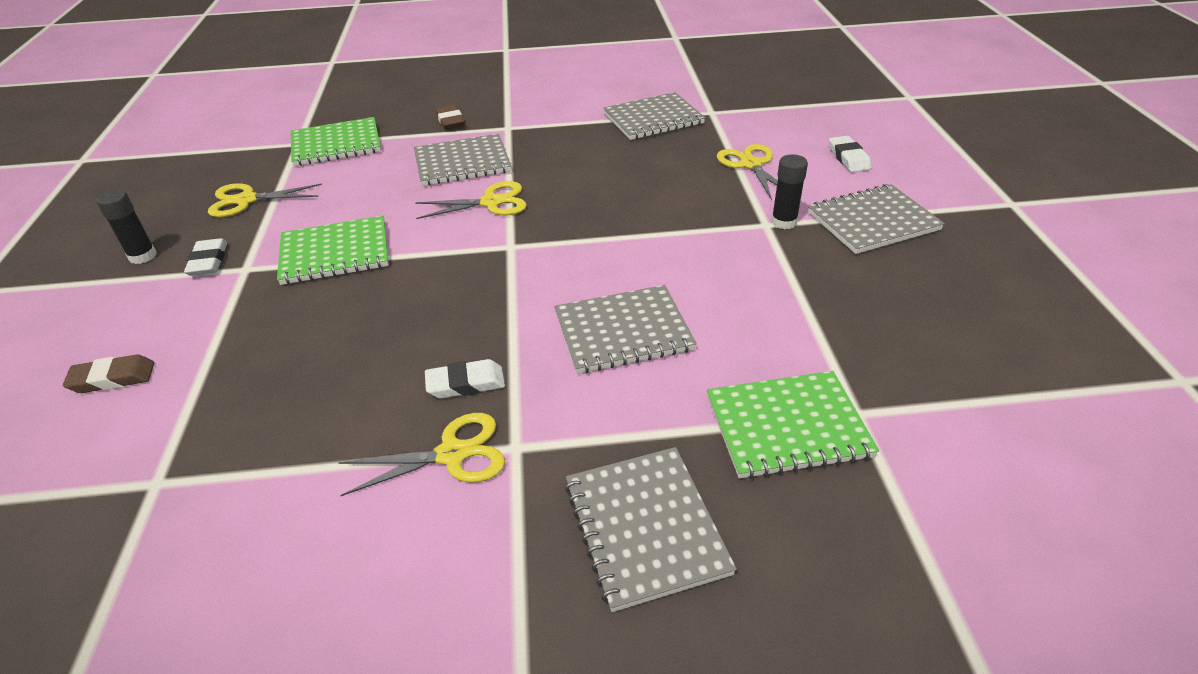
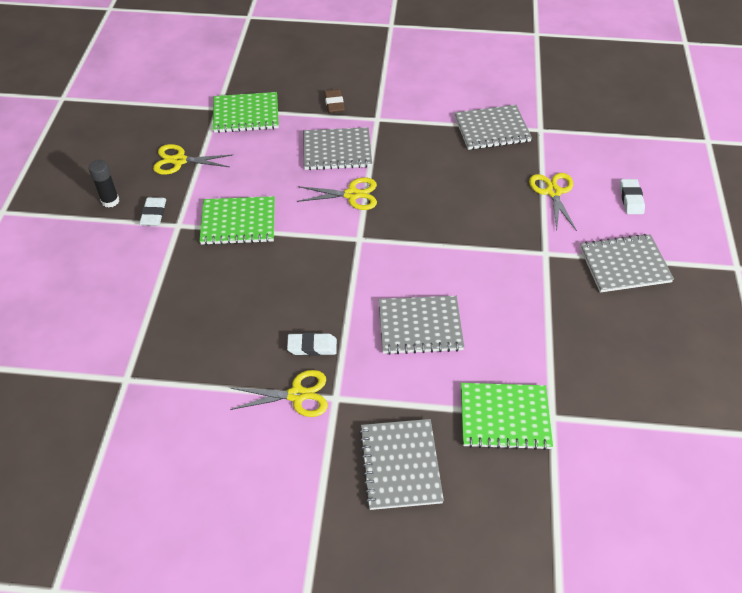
camera: 10 degrees right, 10 degrees up
brown eraser [63,355,154,393] -> none
black glue stick [771,154,808,229] -> none

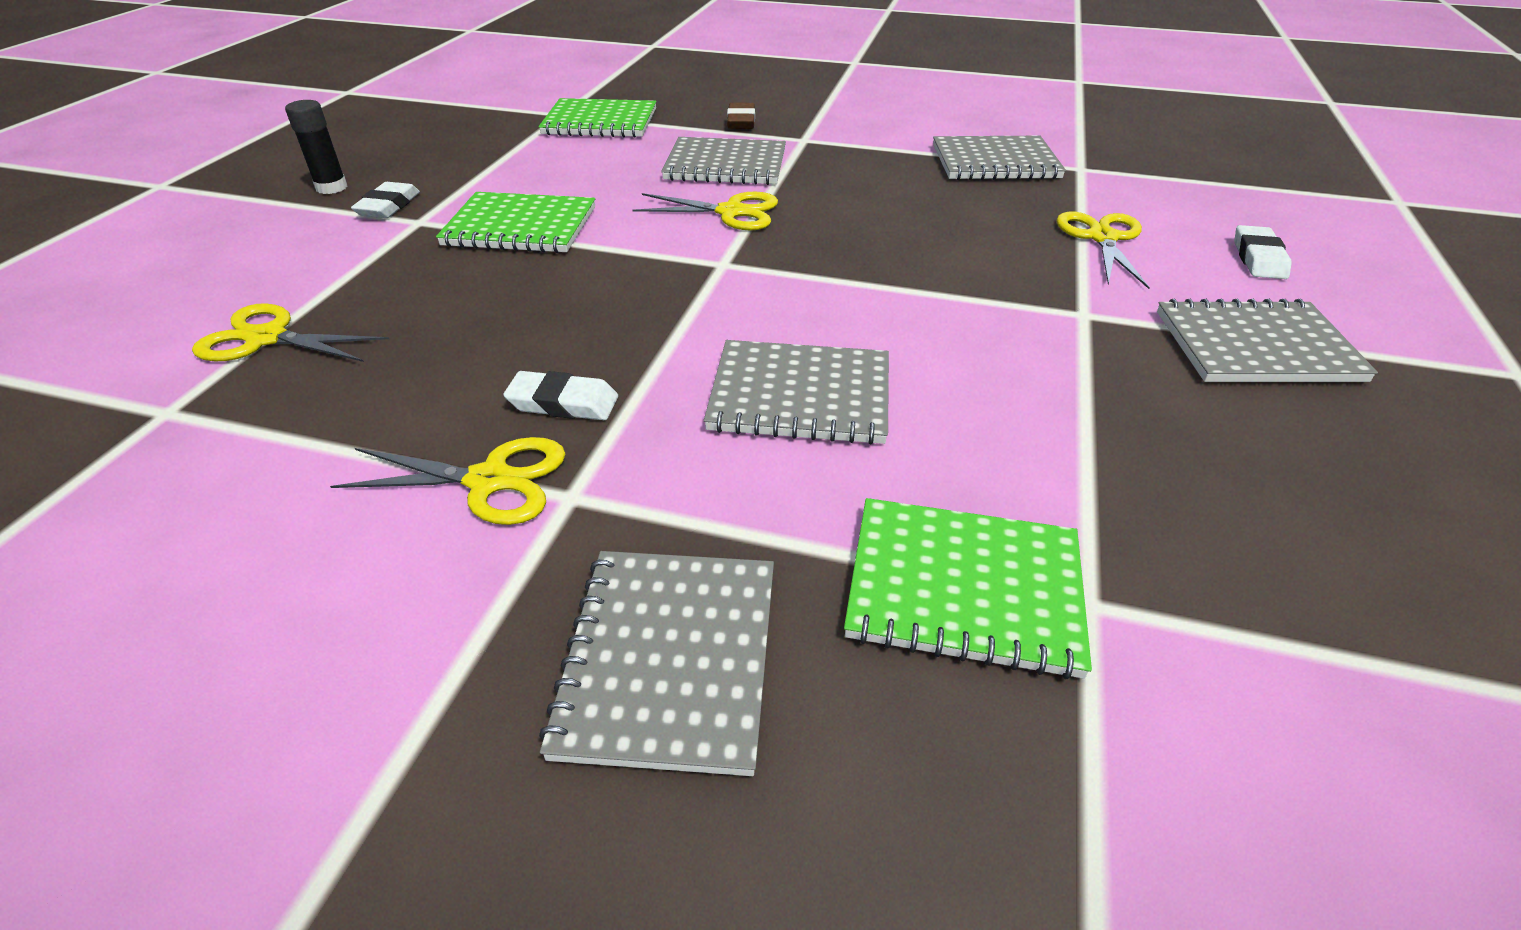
camera: 10 degrees right, 10 degrees down
yellow scissors [153,144,232,175] -> yellow scissors moved to [192,303,389,362]

